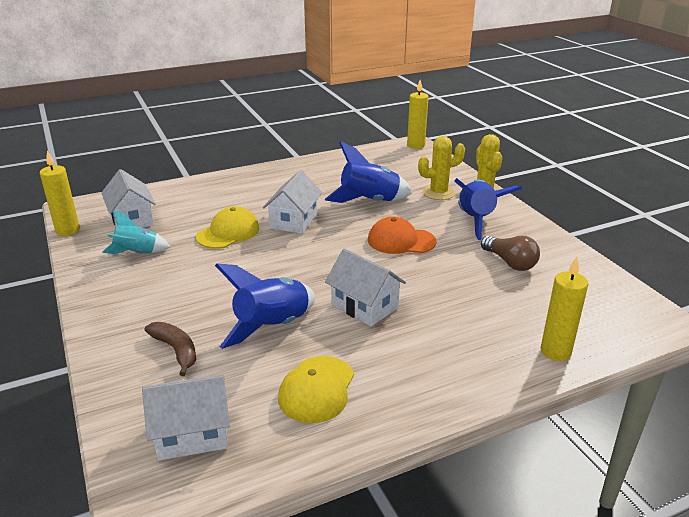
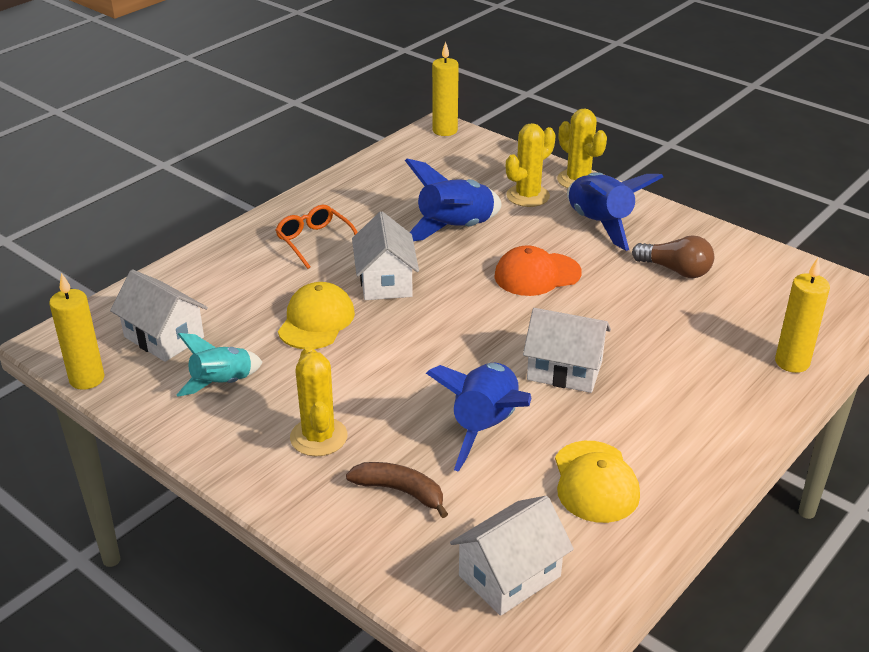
camera: 25 degrees left, 5 degrees up
none -> orange glasses [276,205,358,269]
none -> yellow cactus [290,346,348,457]

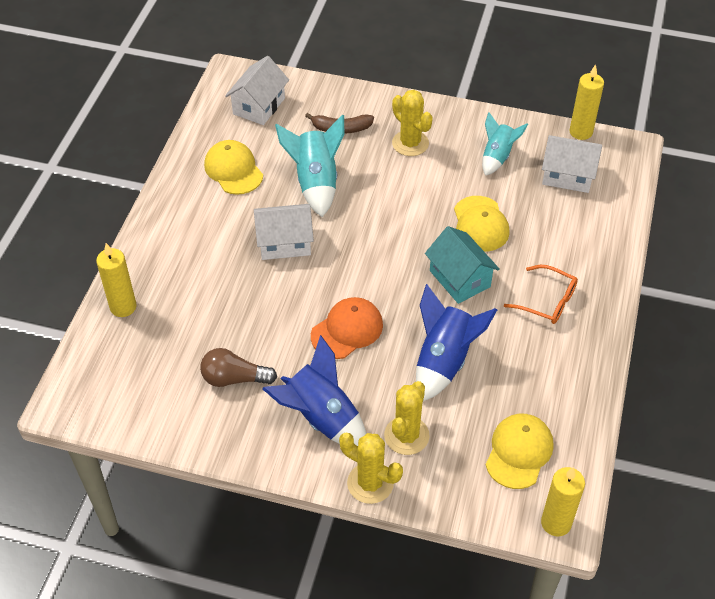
camera: 155 degrees right, 15 degrees up
white house [352,211,419,300] -> turquoise house [425,226,500,304]
blue rocket [426,363,531,472] -> turquoise rocket [275,114,344,217]
none -> yellow cap [486,414,554,489]

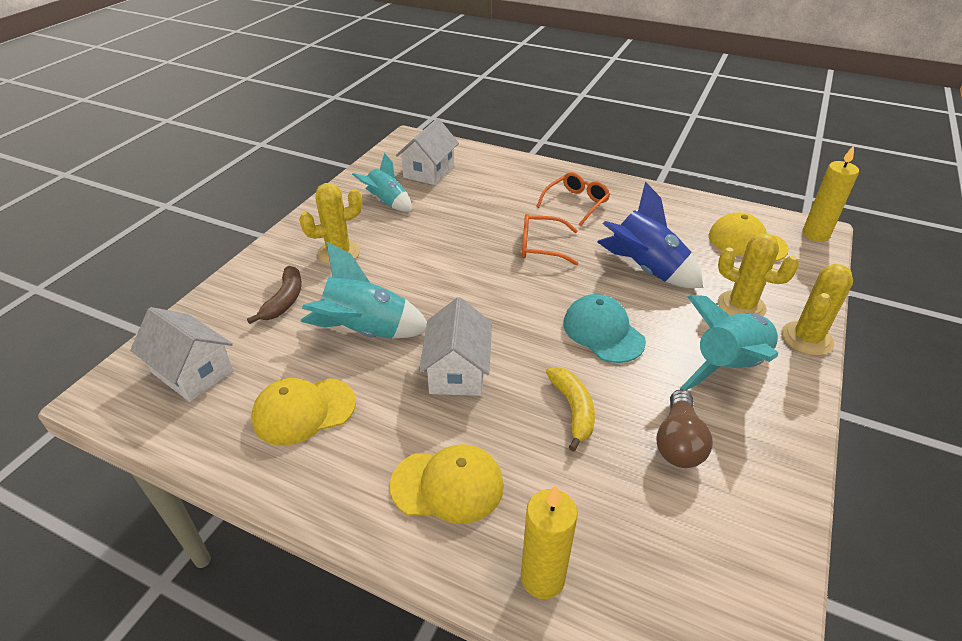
camera: 80 degrees left, 10 degrees down
blue rocket [262,335,366,446] -> turquoise rocket [680,295,778,390]
orange cap [311,297,383,359] -> turquoise cap [563,294,646,363]
turquoise house [425,226,500,304] -> orange glasses [522,214,579,265]
yellow cap [454,196,510,252] -> yellow cap moved to [390,444,504,524]
yellow candle [569,64,604,140] -> none
none -> yellow banana [546,367,595,451]

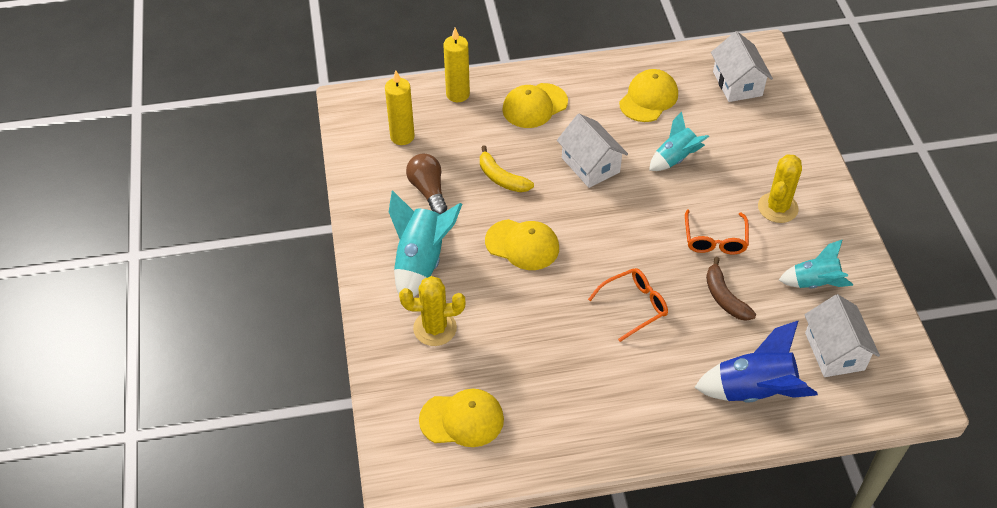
camera: 145 degrees right, 10 degrees up
white house [130,307,234,402] -> white house turned 75 degrees clockwise [711,31,773,102]
brown banana [247,266,302,324] -> brown banana moved to [706,257,756,321]
turquoise rocket [300,242,427,339] -> turquoise rocket [649,111,709,171], size x0.65
orange glasses [536,172,610,226] -> orange glasses moved to [685,210,749,255]
turquoise cap [563,294,646,363] -> yellow cap [485,219,559,270]
blue rocket [597,181,703,288] -> blue rocket moved to [694,321,818,403]
yellow cactus [782,264,853,356] -> none
yellow candle [802,145,859,242] -> yellow candle moved to [385,70,415,145]

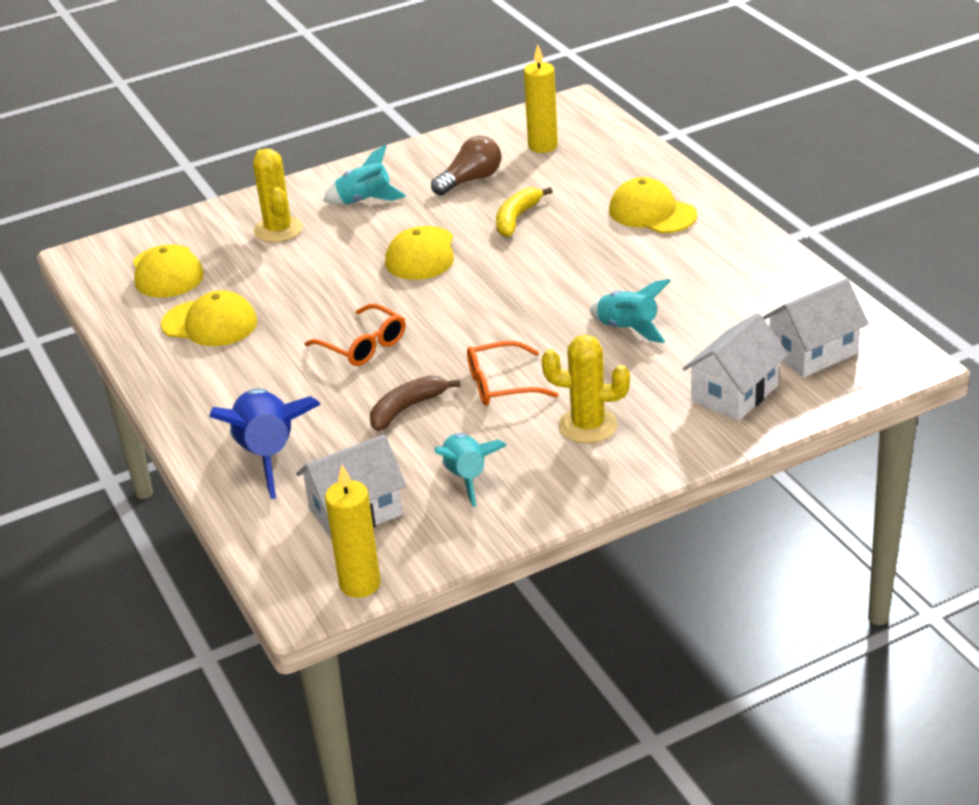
camera: 75 degrees right, 15 degrees down
turquoise rocket [389,190,462,297] -> turquoise rocket [323,145,406,205], size x0.65
yellow candle [443,28,470,102] -> yellow candle moved to [325,465,381,598]
white house [557,114,628,188] -> white house moved to [682,313,789,421]
yellow cap [619,69,678,122] -> yellow cap moved to [161,290,257,346]

